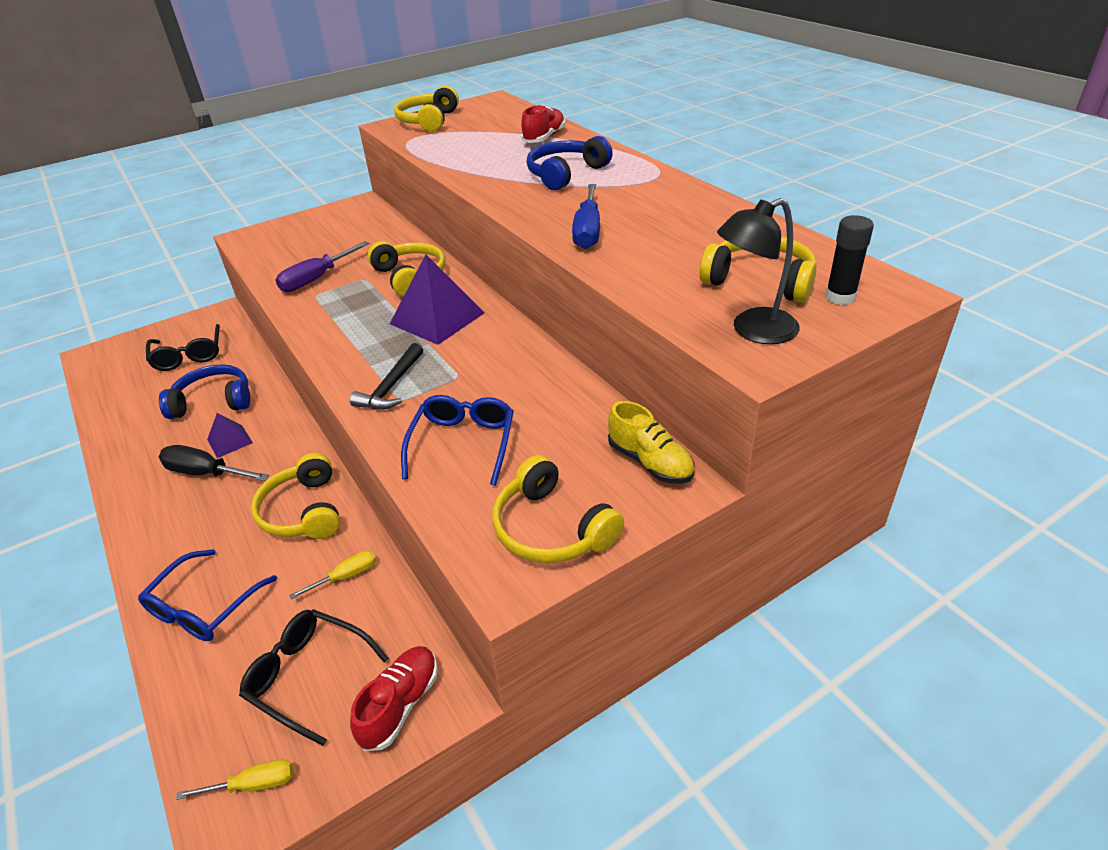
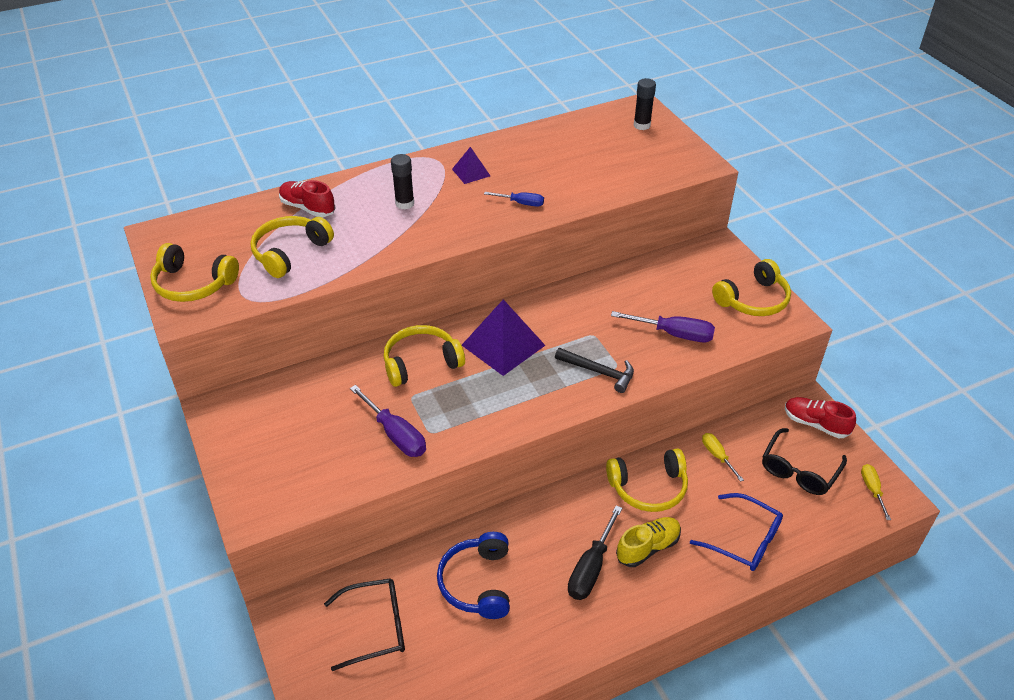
camera: 85 degrees left, 5 degrees up
purple pyramid [207,413,253,458] -> purple pyramid moved to [452,147,490,184]
blue glasses [401,395,514,486] -> purple screwdriver [611,311,715,342]
blue headphones [527,136,613,190] -> black glue stick [391,154,414,210]
blue screwdriver [572,184,600,249] -> blue screwdriver [484,192,544,207], size x0.61
yellow shoe [608,401,694,484] -> yellow shoe moved to [616,517,681,567]
yellow headphones [700,237,816,303] -> yellow headphones moved to [250,216,334,278]
black lamp [717,198,800,344] -> none

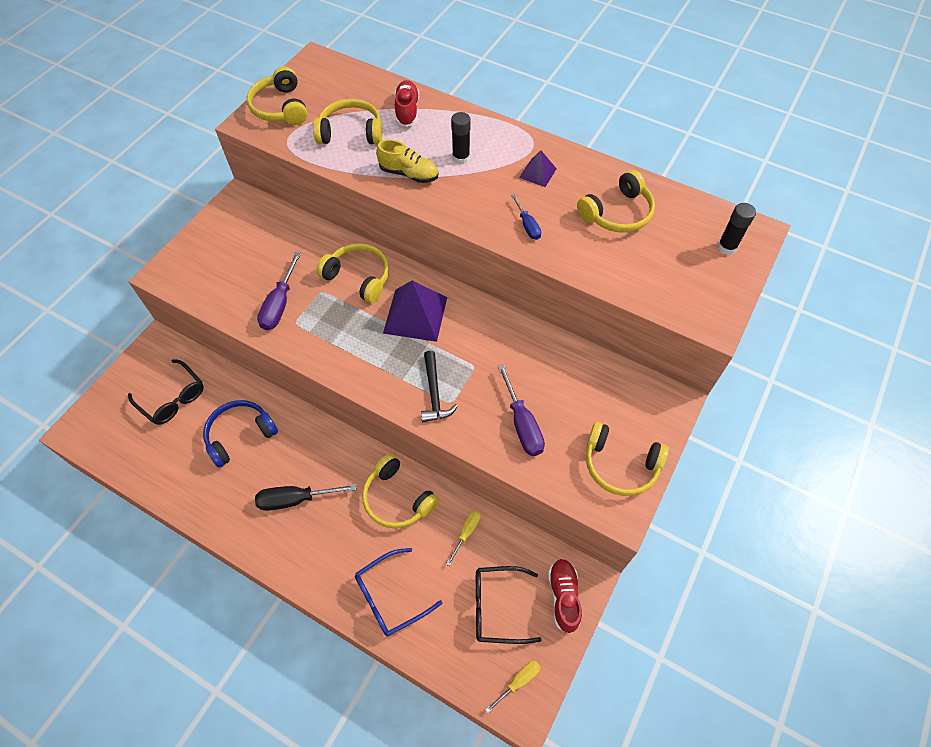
camera: 55 degrees right, 15 degrees up
yellow shoe [616,517,681,567] -> yellow shoe moved to [376,139,438,183]
blue glasses [690,493,783,571] -> blue glasses turned 60 degrees clockwise [355,548,442,636]
none -> yellow headphones [577,170,655,233]

